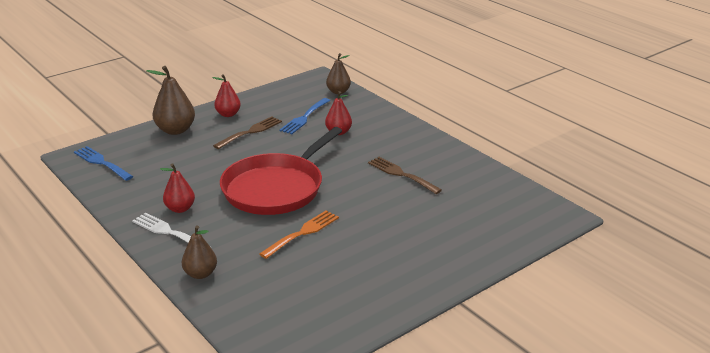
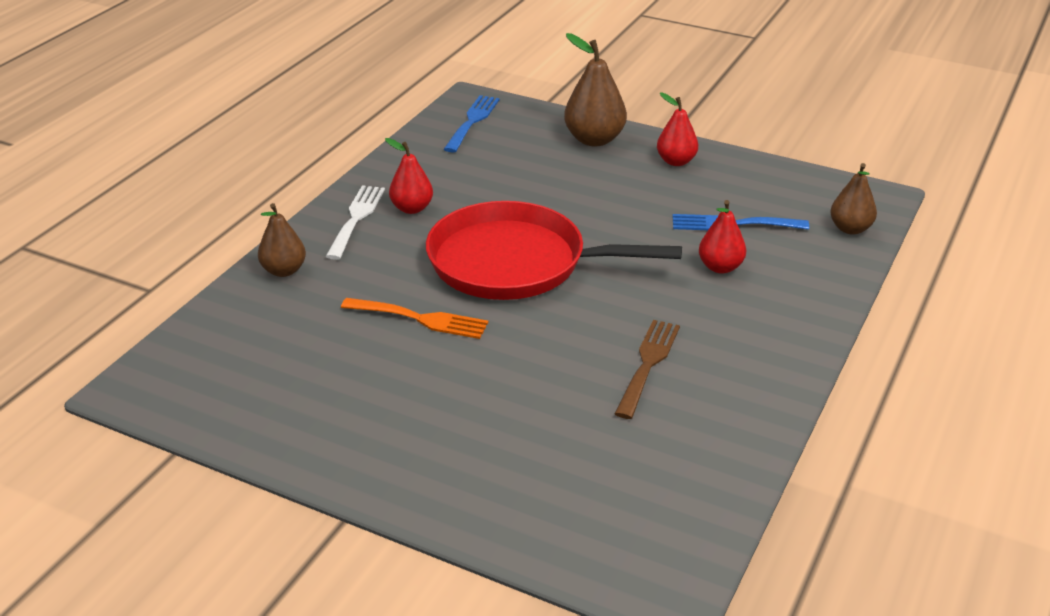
camera: 65 degrees right, 5 degrees up
brown fork [213,117,282,149] -> none

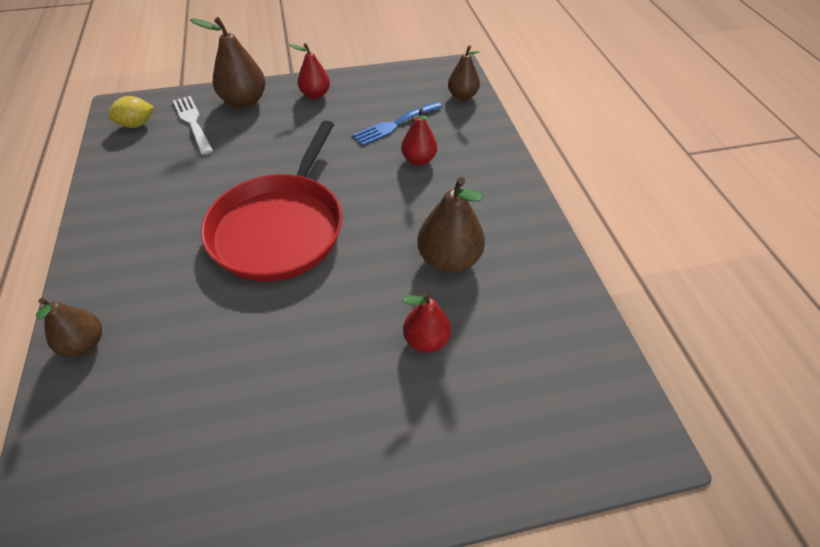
camera: 40 degrees left, 15 degrees up
white fork [325,185,385,260] -> white fork moved to [173,96,213,155]
orange fork [341,298,488,339] -> none
red pear [385,138,433,214] -> red pear moved to [402,292,451,353]
red pan [426,201,682,300] -> red pan turned 45 degrees counterclockwise [201,120,343,281]
blue fork [444,95,500,153] -> yellow lemon [108,96,154,128]
brown fork [615,320,680,419] -> brown pear [417,177,485,273]

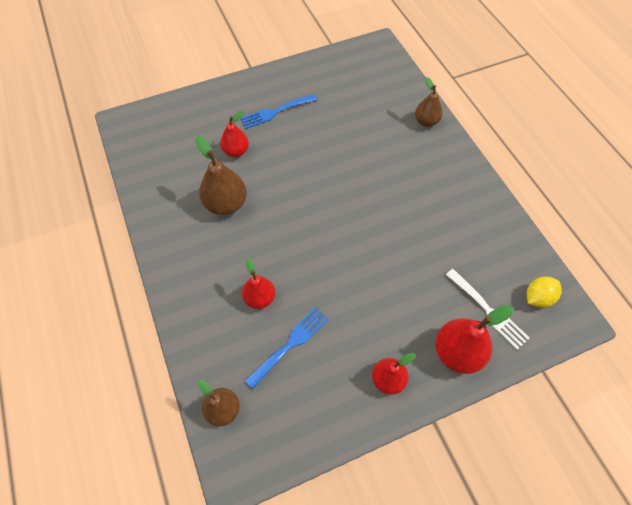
camera: 170 degrees right, 10 degrees up
brown pear [190,17,266,108] -> red pear [435,305,514,374]
red pan [201,120,343,281] -> none
none -> blue fork [240,94,317,129]

